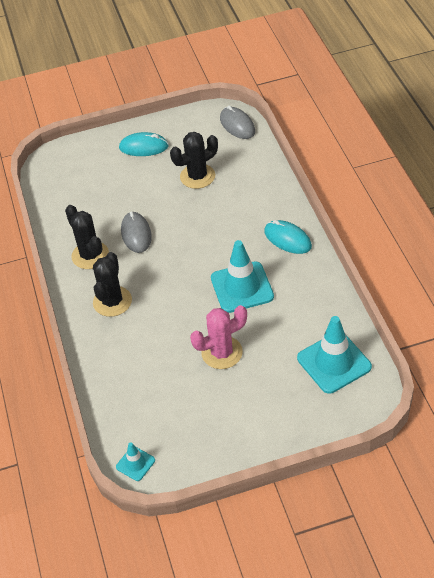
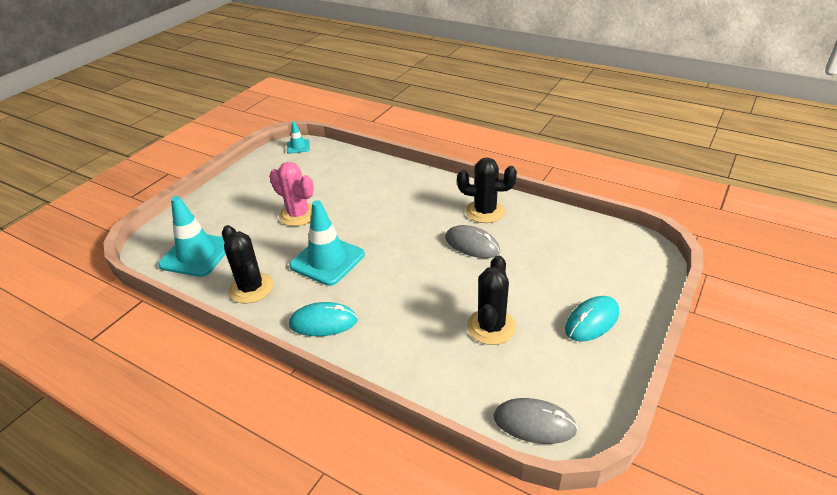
camera: 135 degrees right, 10 degrees down
black cactus [93,252,132,317] -> black cactus moved to [222,225,273,303]
pink cactus [190,305,247,369] -> pink cactus turned 75 degrees counterclockwise [269,162,314,226]

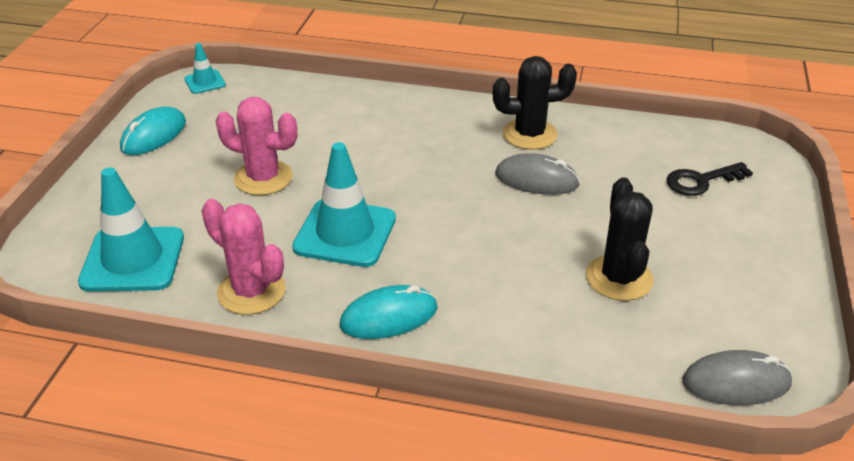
camera: 20 degrees left, 0 degrees up
black cactus [222,225,273,303] -> pink cactus [201,199,286,315]
turquoise mouse [565,296,619,342] -> turquoise mouse moved to [120,106,186,155]
none -> black key [667,162,753,196]

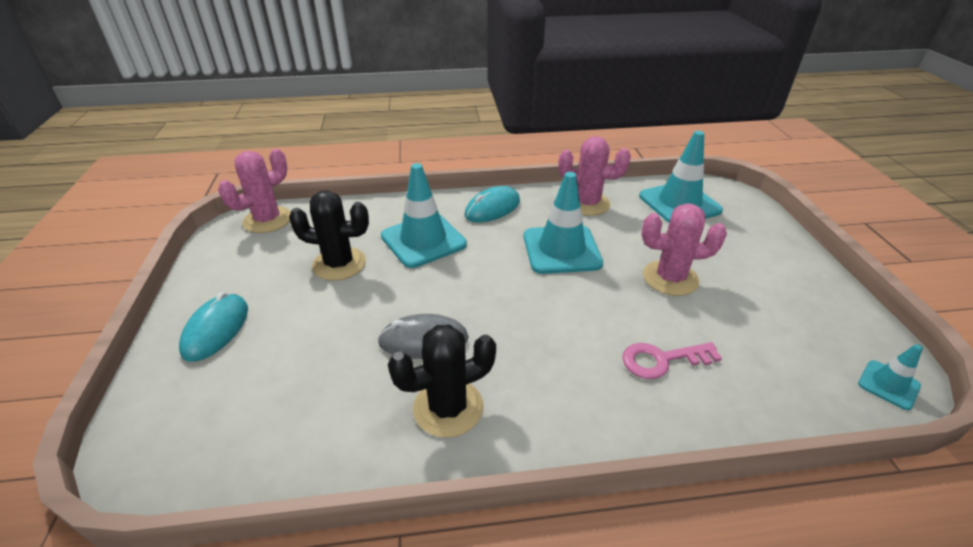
camera: 160 degrees right, 0 degrees up
turquoise mouse [120,106,186,155] -> turquoise mouse moved to [179,292,248,362]
black cactus [586,177,654,301] -> black cactus turned 60 degrees counterclockwise [289,191,369,281]
black key [667,162,753,196] -> none
grey mouse [682,350,792,405] -> pink cactus [218,149,291,233]
none -> turquoise traffic cone [381,163,467,268]
none -> pink key [622,342,722,379]

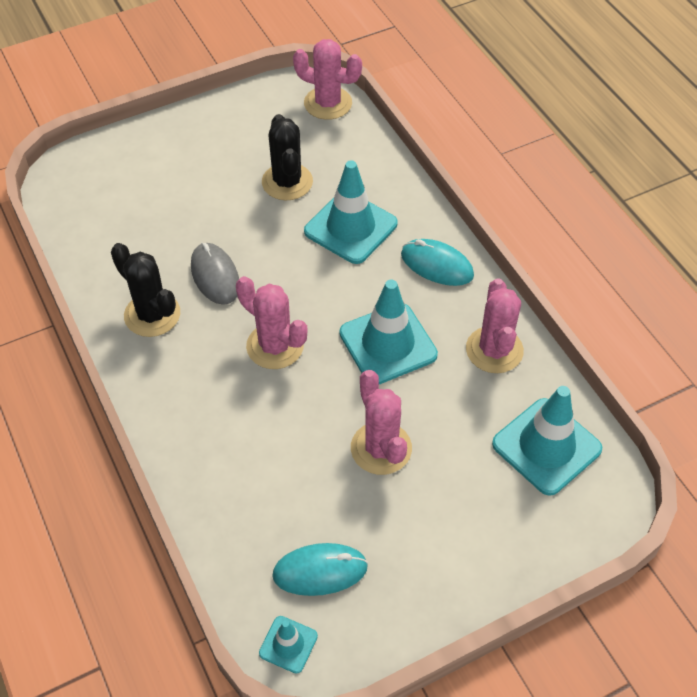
camera: 70 degrees right, 15 degrees up
turquoise mouse [179,292,248,362] -> turquoise mouse moved to [272,543,368,596]
pink key [622,342,722,379] -> none
none -> pink cactus [236,276,308,369]

